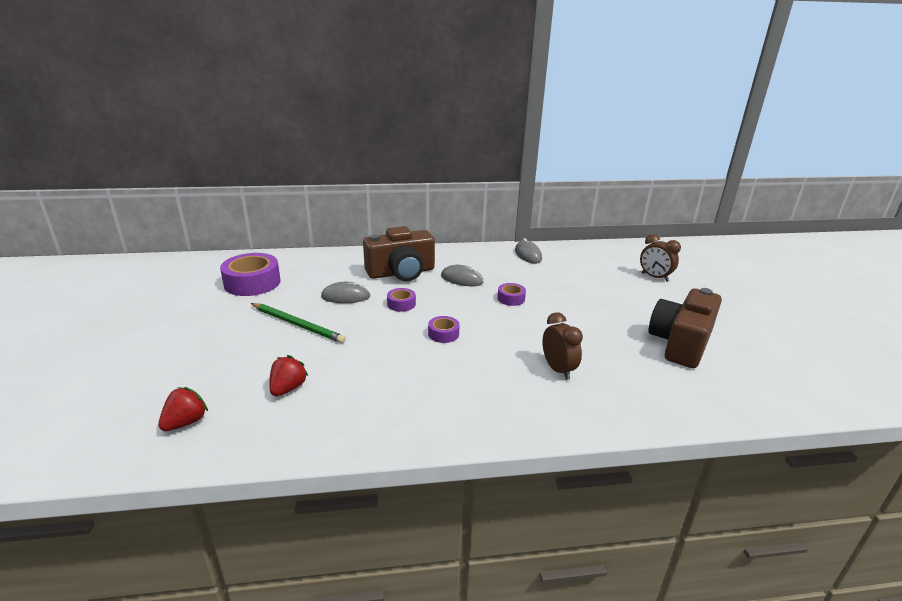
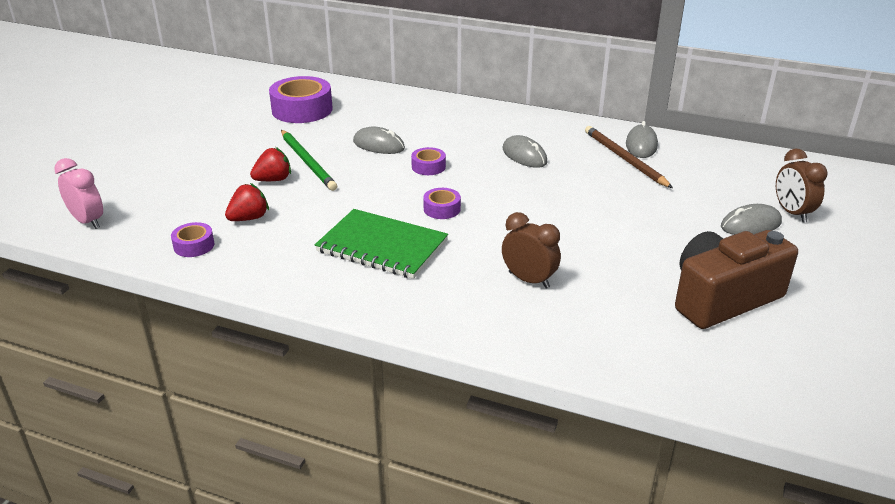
camera: 30 degrees right, 5 degrees up
red strawberry [158,387,208,431] -> red strawberry moved to [250,147,291,181]
brown camera [363,226,435,281] -> none
purple tape [497,283,526,306] -> purple tape moved to [171,222,215,257]
brown clock [542,312,583,380] -> brown clock turned 60 degrees counterclockwise [502,212,561,289]
none -> pink clock [54,158,103,229]
none -> green notebook [315,209,448,279]
none -> brown pencil [585,126,673,188]
none -> grey mouse [721,204,782,235]

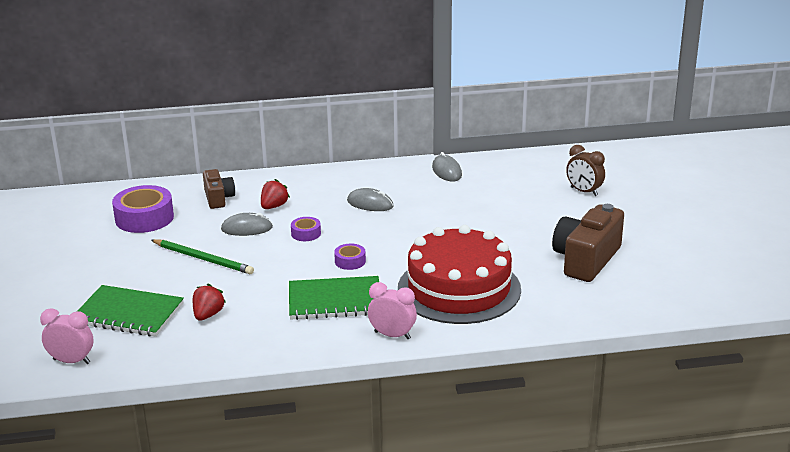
camera: 30 degrees left, 5 degrees down
purple tape [171,222,215,257] -> none
red strawberry [250,147,291,181] -> red strawberry moved to [261,179,290,209]
brown clock [502,212,561,289] -> red cake [398,225,521,324]
brown pencil [585,126,673,188] -> none
grey mouse [721,204,782,235] -> none
none -> green notebook [78,285,184,337]
none -> brown camera [203,169,235,209]
none -> pink clock [368,282,417,340]

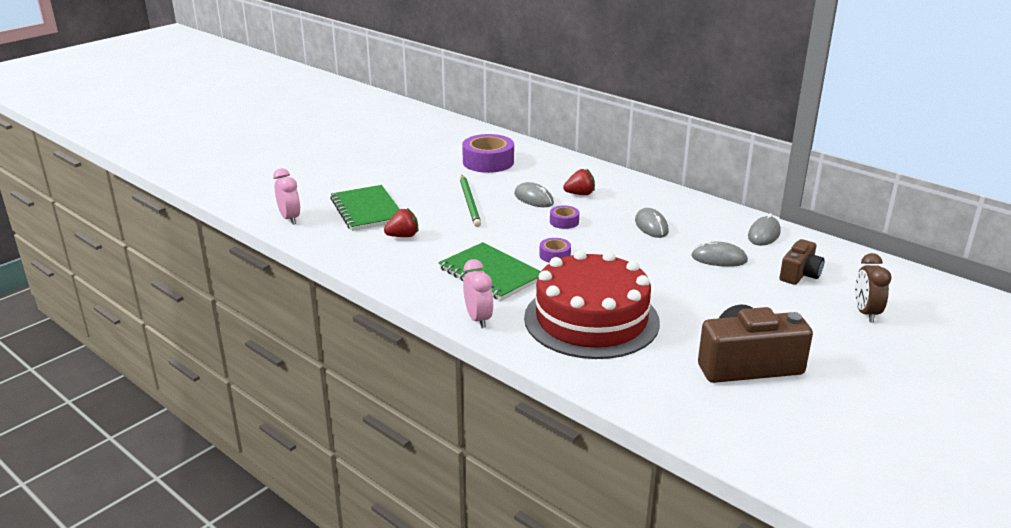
camera: 50 degrees right, 0 degrees up
brown camera [203,169,235,209] -> brown camera moved to [780,239,825,285]
none -> grey mouse [691,241,748,267]

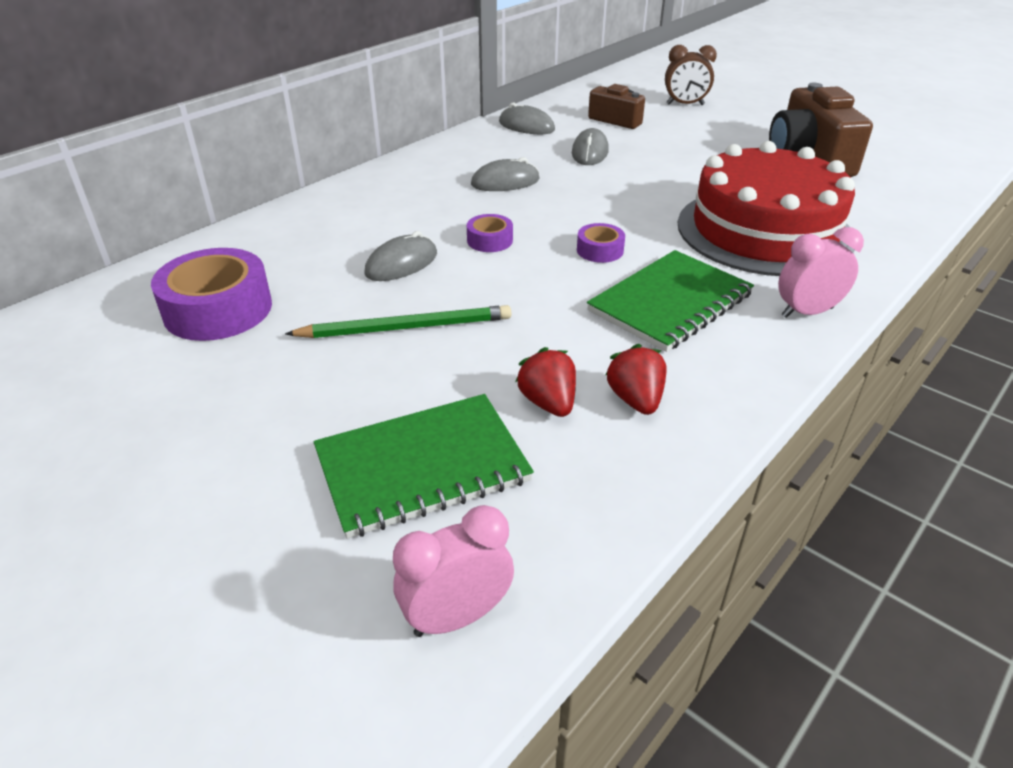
camera: 90 degrees left, 10 degrees up
red strawberry [563,168,595,195] -> red strawberry moved to [605,344,667,415]

